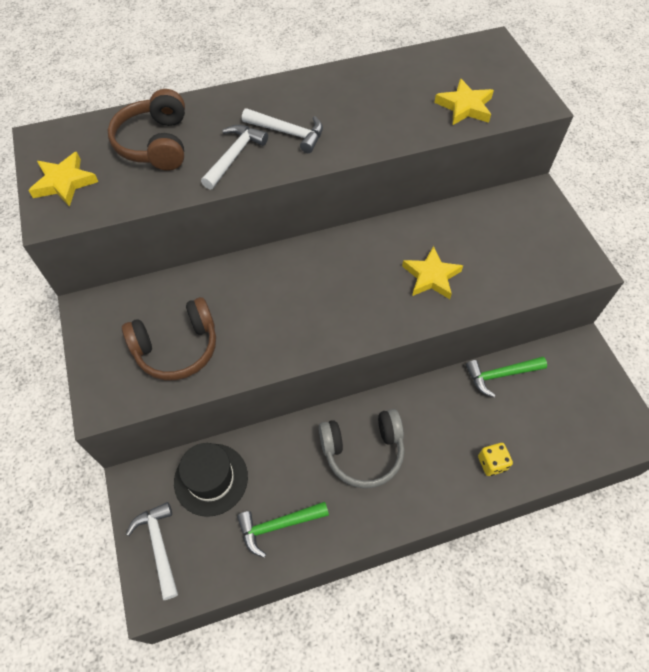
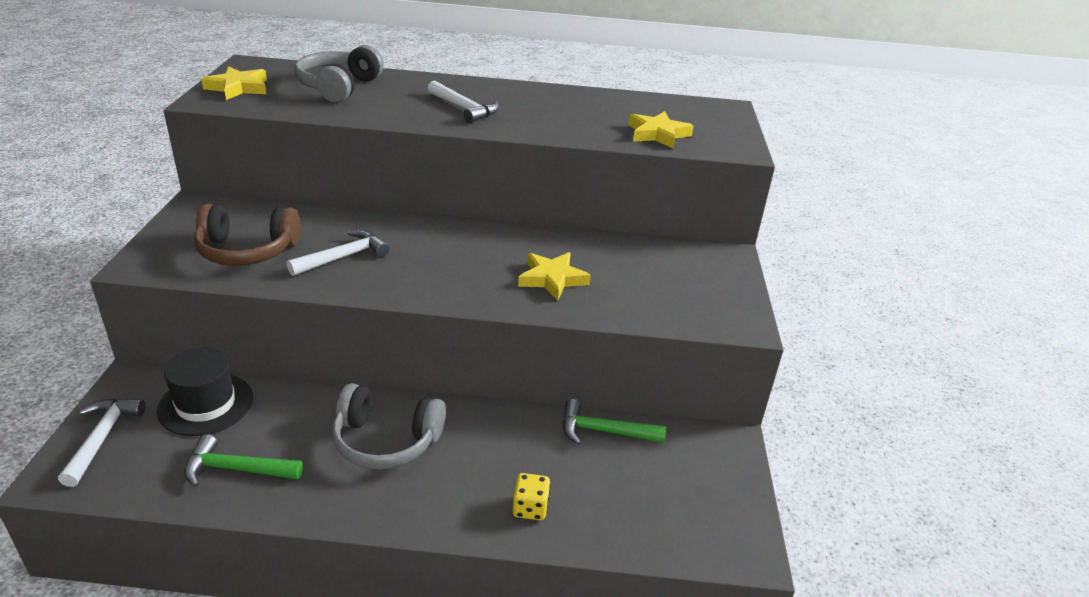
camera: 20 degrees right, 25 degrees down
brown headphones [108,89,185,170] -> grey headphones [294,45,384,102]
white hammer [201,125,268,190] -> white hammer moved to [287,230,390,276]

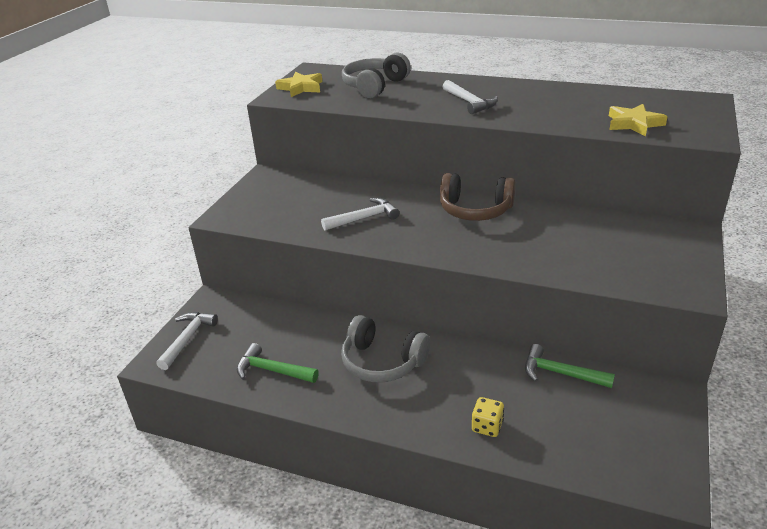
camera: 20 degrees right, 0 degrees up
black hat [157,348,253,436] -> none
brown headphones [194,204,300,266] -> brown headphones moved to [440,173,516,221]
yellow star [518,252,591,301] -> none

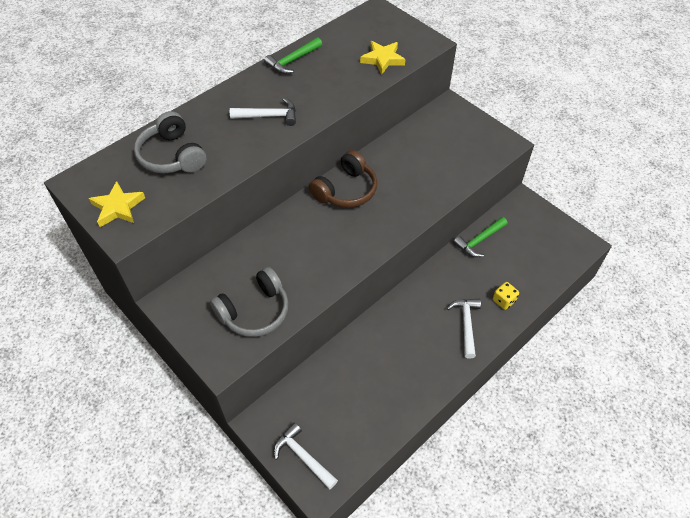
camera: 65 degrees left, 20 degrees up
green hammer [237,343,319,383] -> green hammer moved to [264,37,322,74]
white hammer [321,198,399,231] -> white hammer moved to [447,299,481,359]
grey headphones [341,315,430,382] -> grey headphones moved to [210,267,289,337]

